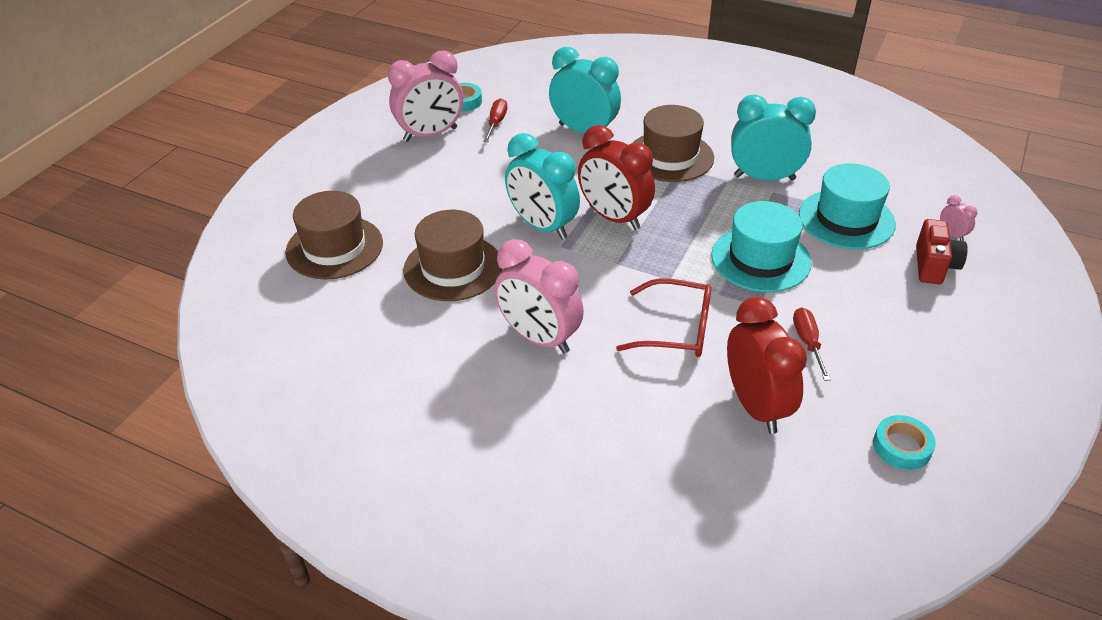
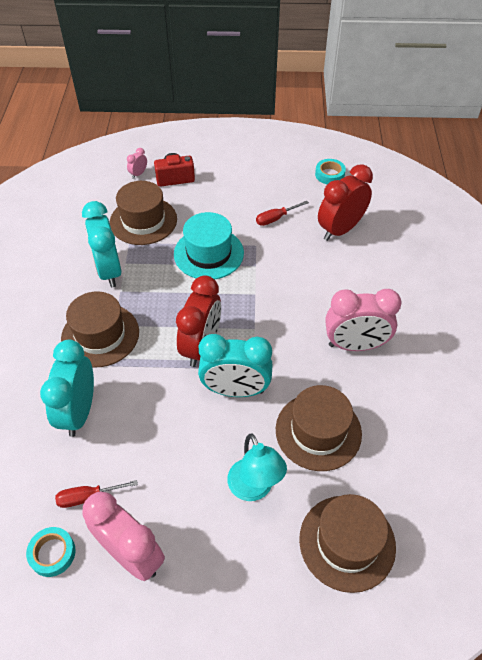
camera: 115 degrees left, 10 degrees up
pink clock [494,239,584,354] -> pink clock turned 75 degrees clockwise [325,289,401,351]
turquoise clock [505,133,580,240] -> turquoise clock turned 75 degrees clockwise [198,334,272,397]
red glasses [616,278,712,357] -> none
turquoise hat [799,163,896,249] -> brown hat [110,181,177,245]
none -> turquoise lamp [227,434,287,501]

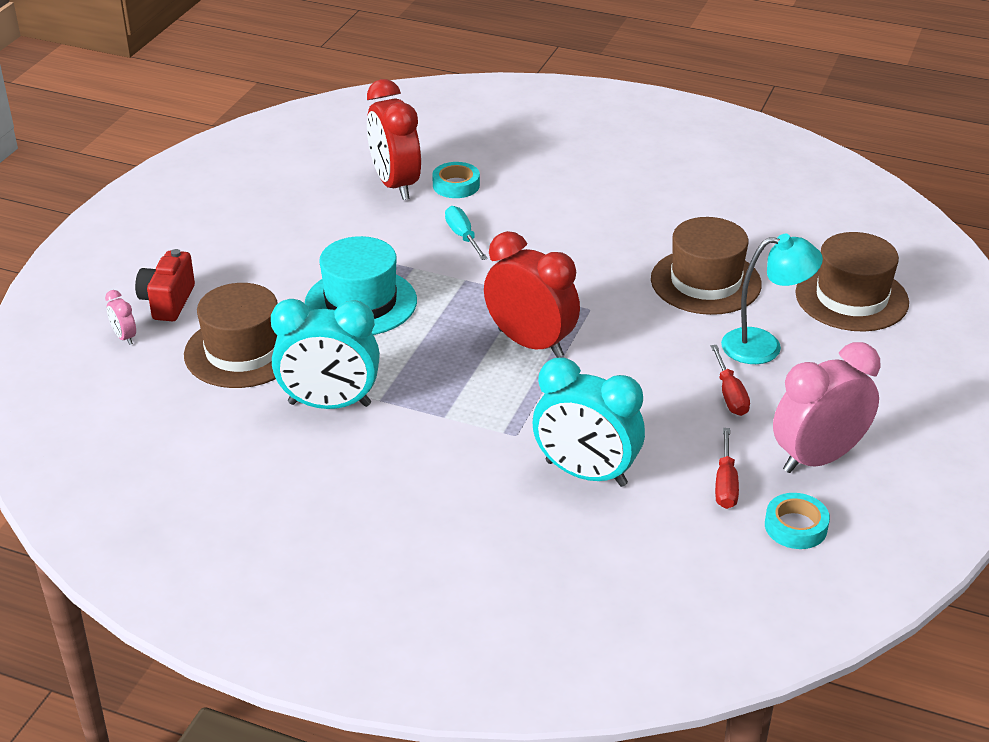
camera: 70 degrees left, 15 degrees down
brown hat [61,291,139,367] -> none
turquoise clock [198,334,272,397] -> none
red screwdriver [256,201,309,226] -> red screwdriver moved to [711,345,750,416]
turquoise tape [315,159,346,184] -> turquoise tape moved to [432,162,480,198]
pink clock [325,289,401,351] -> none
none -> turquoise screwdriver [445,206,488,260]

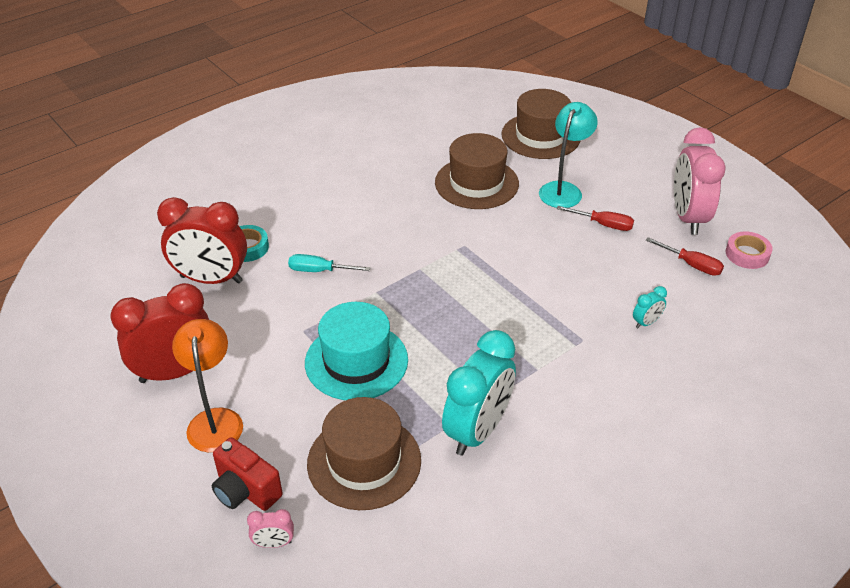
camera: 60 degrees left, 5 degrees up
red clock [484,231,580,358] -> red clock moved to [111,283,209,383]
turquoise clock [532,357,645,487] -> turquoise clock [633,286,667,328], size x0.42
turquoise tape [765,493,830,549] -> pink tape [726,231,773,269]
none -> orange lamp [172,319,243,452]

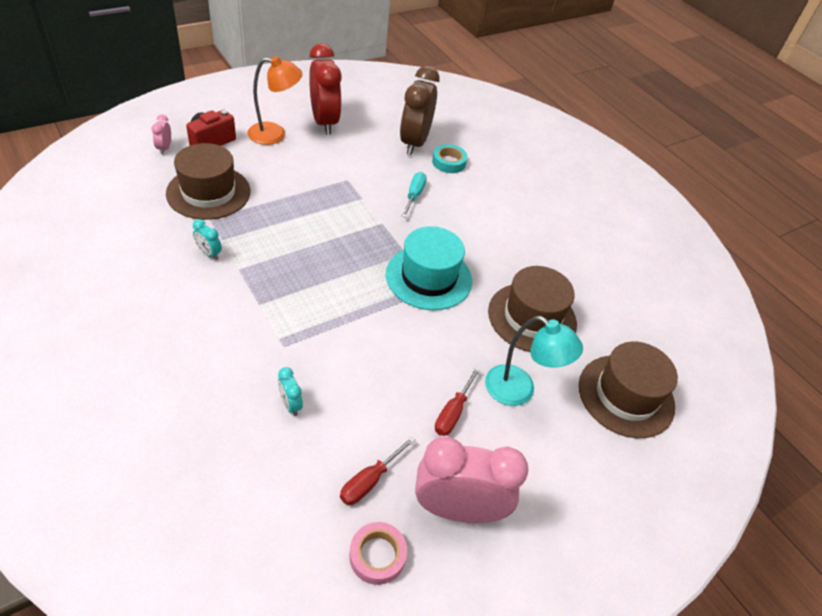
camera: 90 degrees right, 5 degrees up
red clock [157,197,247,284] -> brown clock [400,66,440,155]
turquoise hat [305,302,408,400] -> turquoise hat moved to [386,226,472,310]
turquoise clock [442,330,516,456] -> turquoise clock [193,219,222,260], size x0.42

